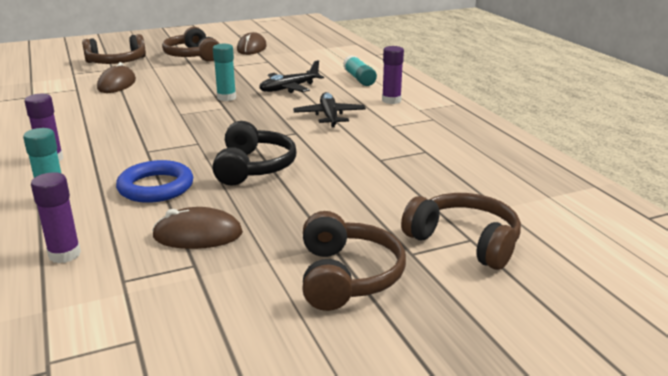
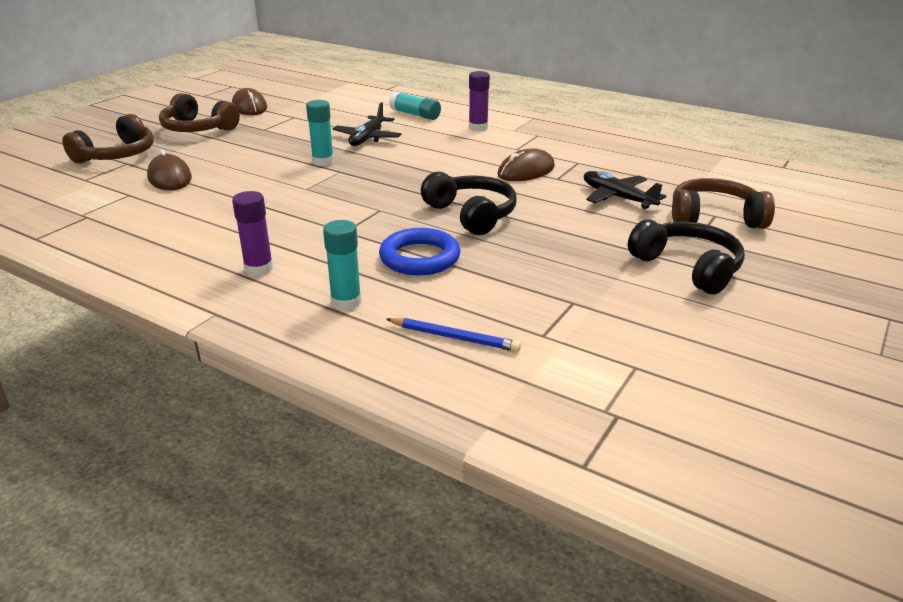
camera: 35 degrees left, 5 degrees up
purple glue stick [31,172,81,263] -> blue pencil [386,318,521,352]
brown mouse [152,207,243,249] -> brown mouse moved to [497,148,555,181]
black plane [293,92,366,127] -> black plane moved to [584,171,666,209]
brown headphones [302,211,406,311] -> black headphones [628,219,745,294]

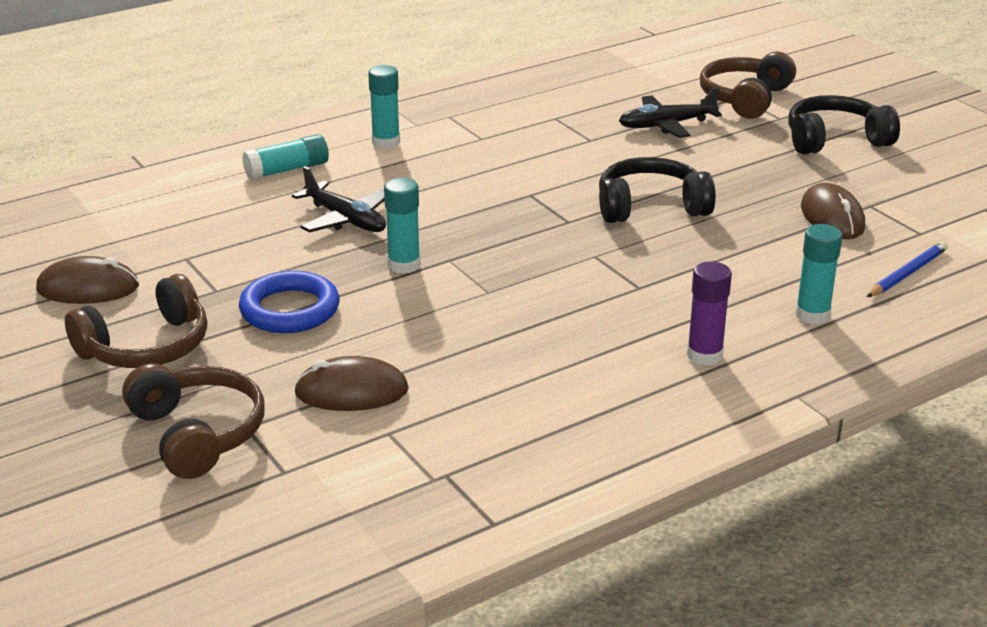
camera: 65 degrees left, 0 degrees up
blue ring [379,228,460,276] -> blue ring moved to [239,271,339,333]
purple glue stick [469,71,490,131] -> turquoise glue stick [368,65,400,149]
brown mouse [497,148,555,181] -> brown mouse moved to [801,183,865,239]

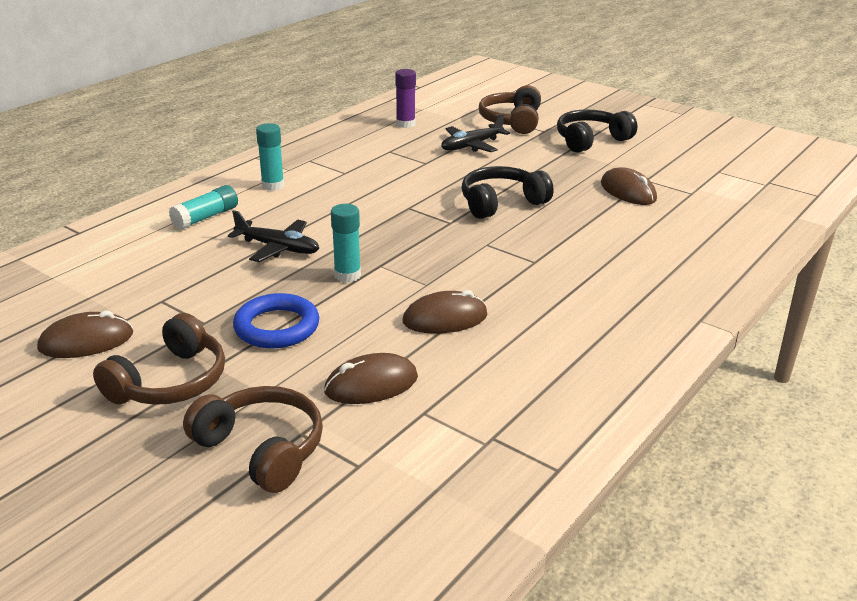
camera: 20 degrees left, 0 degrees up
purple glue stick [687,261,732,366] -> purple glue stick moved to [395,69,416,128]
turquoise glue stick [795,224,842,324] -> none
blue pencil [867,241,948,297] -> none
none -> brown mouse [403,290,488,334]

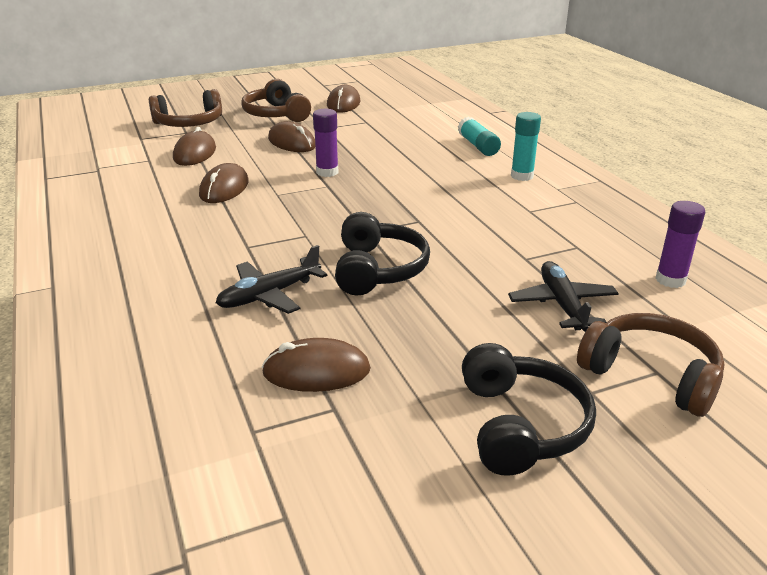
camera: 120 degrees right, 0 degrees up
black plane [228,210,319,262] -> black plane moved to [216,245,327,314]
blue ring [233,293,319,348] -> brown mouse [268,121,315,152]
turquoise glue stick [331,204,361,283] -> purple glue stick [313,109,338,177]

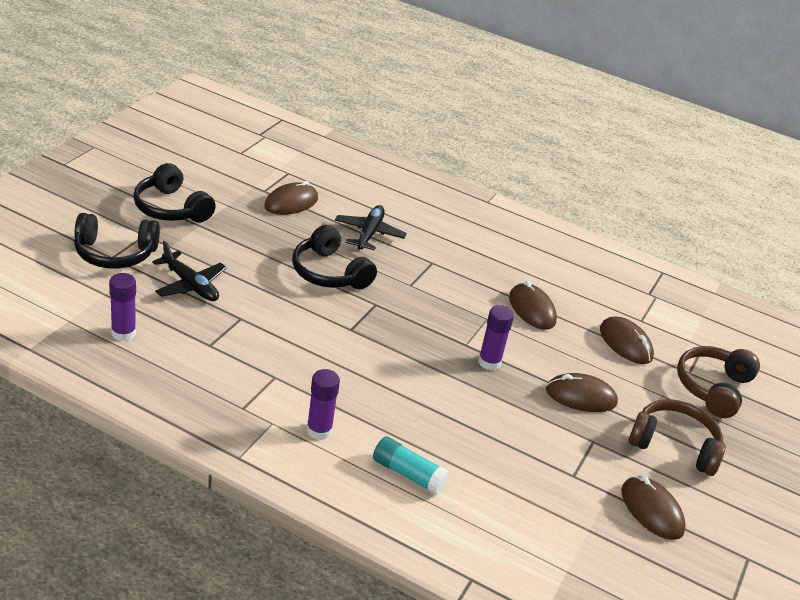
camera: 135 degrees right, 5 degrees up
turquoise glue stick [511,112,541,181] -> purple glue stick [307,369,340,440]
brown headphones [577,313,724,417] -> black headphones [74,213,160,269]

